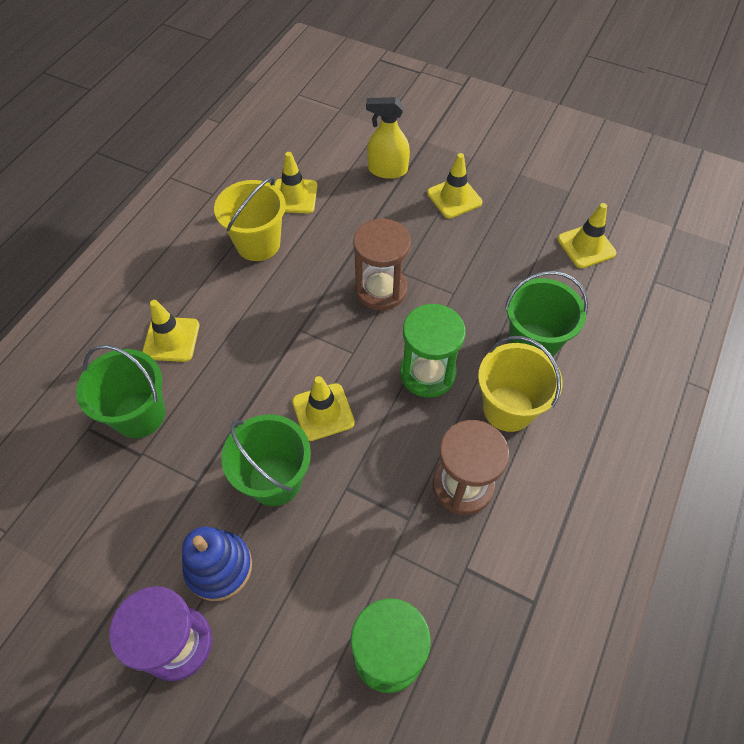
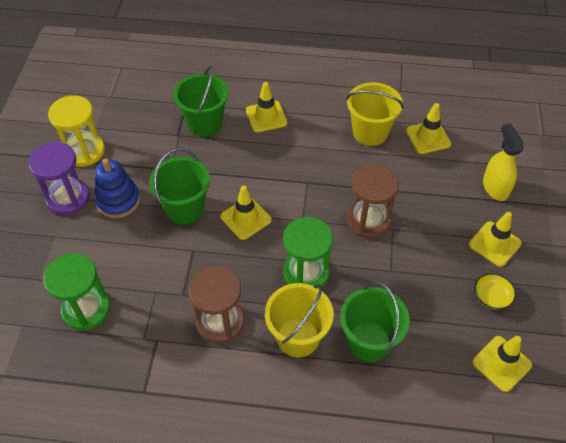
camera: 70 degrees right, 5 degrees down
none -> yellow hourglass [48,95,105,167]
none -> yellow bowl [474,273,516,310]

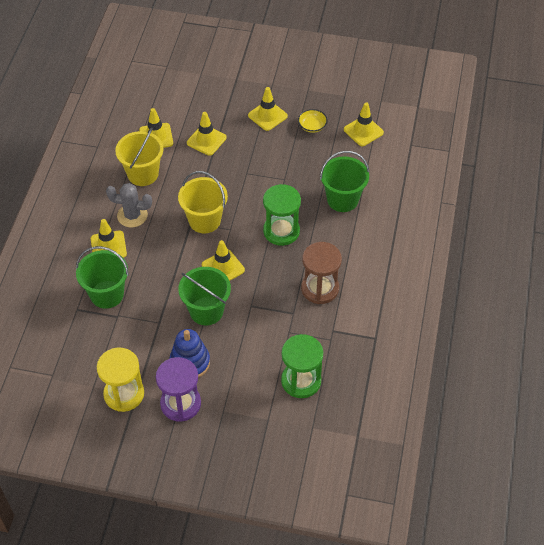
camera: 85 degrees left, 0 degrees up
yellow bucket [265,283,334,357] -> yellow bucket moved to [178,171,228,233]
brown hourglass [347,164,399,238] -> none
yellow spray bottle [483,124,523,201] -> none
none -> grey cactus [106,183,152,227]
none -> yellow traffic cone [187,112,226,156]

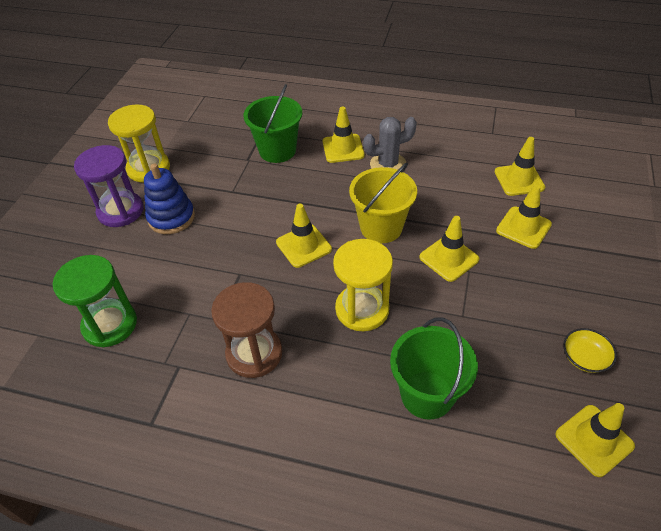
camera: 95 degrees right, 5 degrees down
grey cactus [106,183,152,227] -> grey cactus turned 60 degrees clockwise [363,117,417,170]
yellow bucket [115,128,164,186] -> none
green bucket [178,267,231,325] -> none
yellow traffic cone [248,87,288,131] -> yellow traffic cone moved to [419,216,479,282]
green hourglass [263,184,301,246] -> yellow hourglass [333,239,393,331]

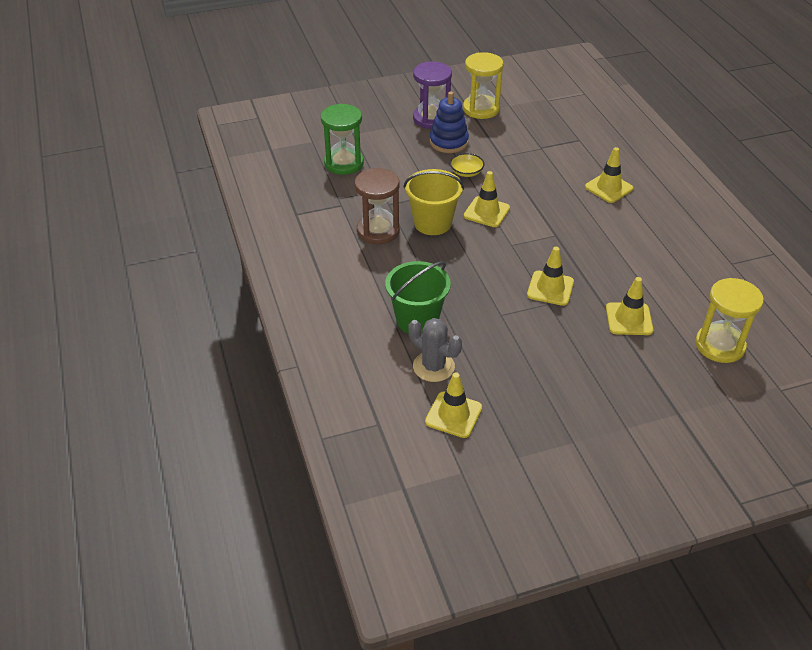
camera: 55 degrees right, 5 degrees down
green bucket [244,84,302,163] -> none
yellow hourglass [333,239,393,331] -> yellow hourglass moved to [695,278,764,363]
yellow bucket [349,163,417,243] -> yellow bucket moved to [403,169,464,235]
grey cactus [363,117,417,170] -> grey cactus moved to [408,318,462,382]
yellow traffic cone [495,137,545,196] -> none
yellow bowl [563,328,617,373] -> yellow bowl moved to [450,153,485,177]

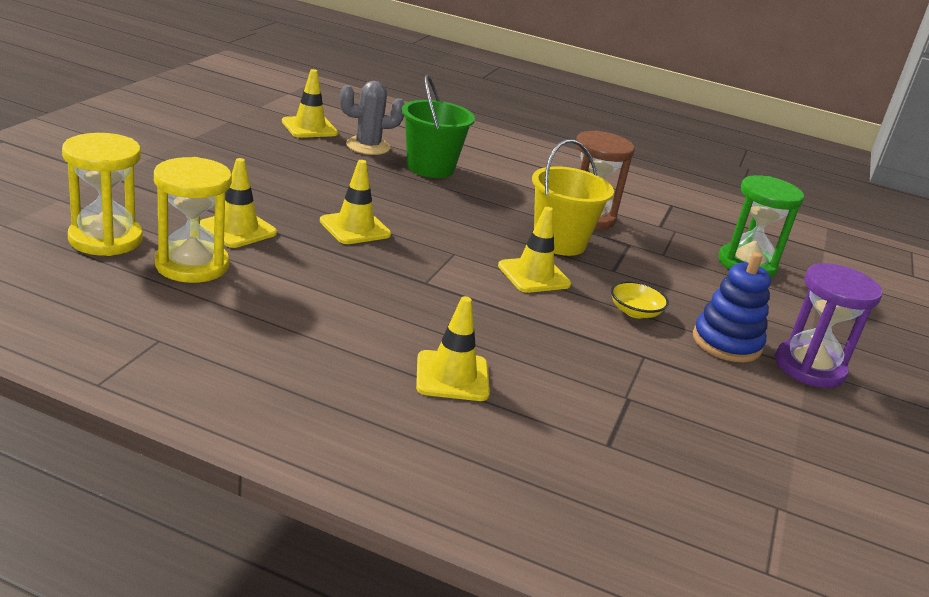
camera: 125 degrees right, 15 degrees down
yellow hourglass [463,52,503,119] -> yellow hourglass moved to [154,157,232,283]

